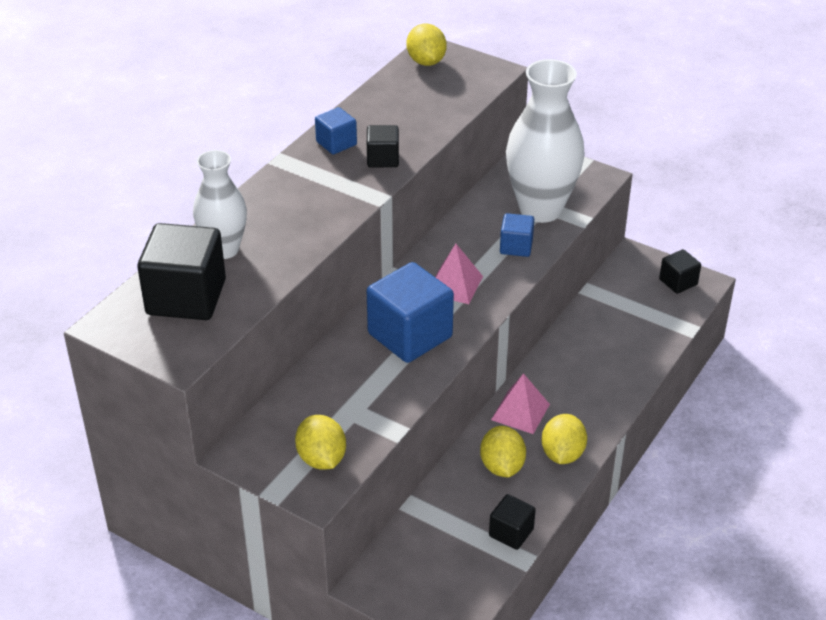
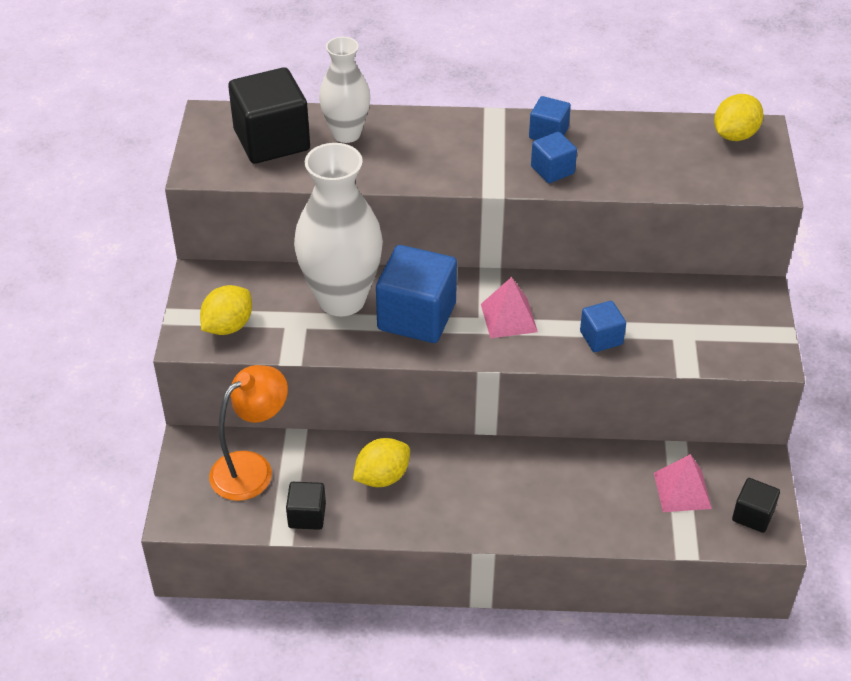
camera: 60 degrees right, 5 degrees up
black cube [367,125,399,167] -> blue cube [531,132,577,183]
pink pyramid [491,373,550,434] -> pink pyramid moved to [654,454,712,512]
white vase [506,59,585,223] -> white vase moved to [294,143,383,317]
yellow lemon [541,414,587,464] -> none
none -> orange lamp [209,365,288,501]

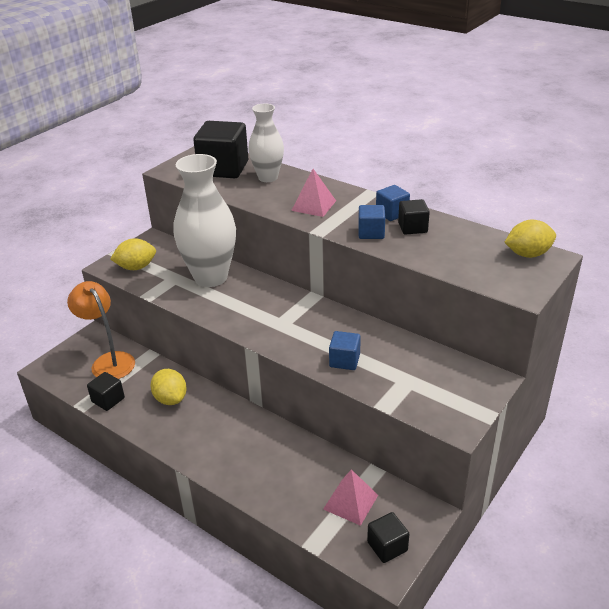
camera: 35 degrees right, 10 degrees down
orange lamp [209,365,288,501] -> orange lamp turned 120 degrees counterclockwise [67,281,135,379]
yellow lemon [353,438,410,487] -> yellow lemon turned 60 degrees clockwise [151,369,187,405]
blue cube [376,245,457,343] -> none
pink pyramid [481,277,538,338] -> pink pyramid moved to [291,169,336,217]
none -> black cube [398,199,430,235]

